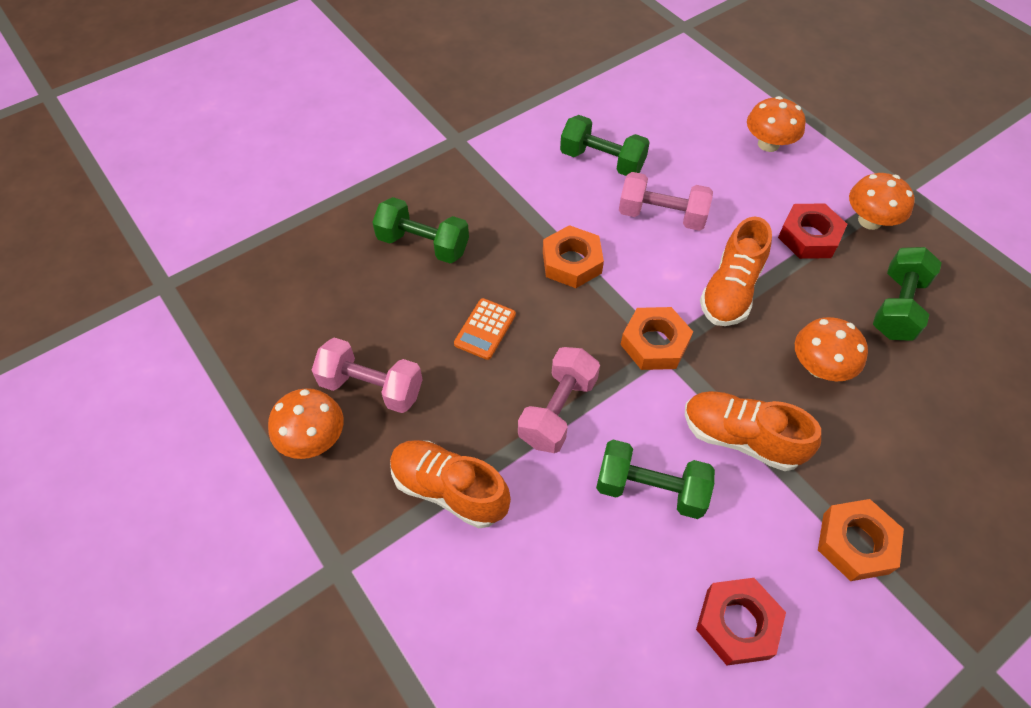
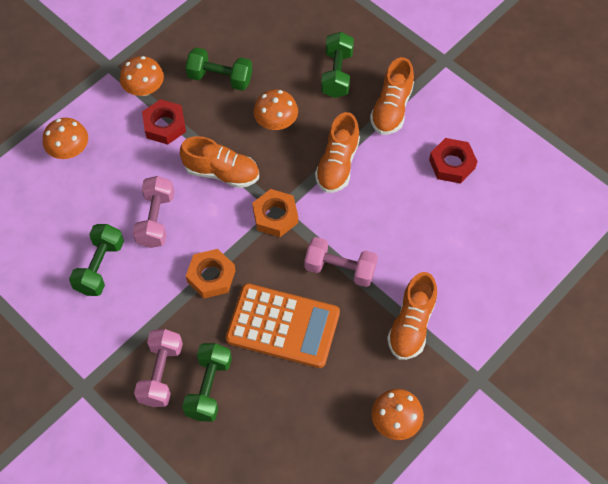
camera: 100 degrees left, 5 degrees up
pink dumbbell [312,338,423,413] -> pink dumbbell moved to [134,329,183,407]
orange calculator [454,298,516,360] -> orange calculator [226,283,340,368], size x2.20
green dumbbell [596,440,715,519] -> green dumbbell moved to [321,32,354,98]
orange nut [818,499,904,581] -> orange shoe [370,57,414,135]

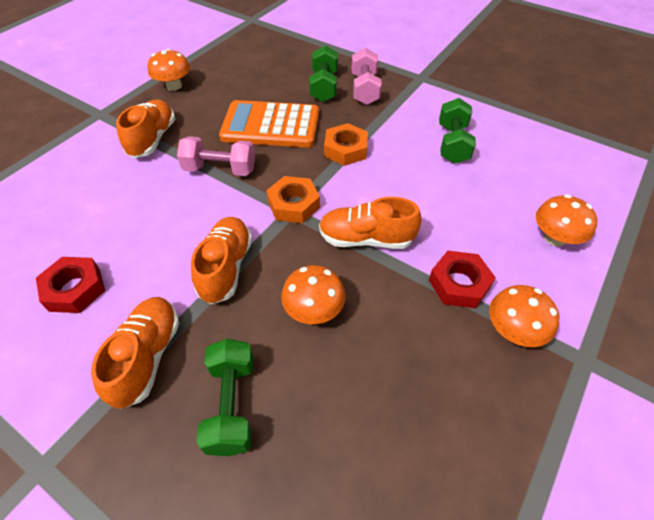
camera: 170 degrees right, 10 degrees down
pink dumbbell [133,176,174,248] -> none
green dumbbell [185,47,252,91] -> none

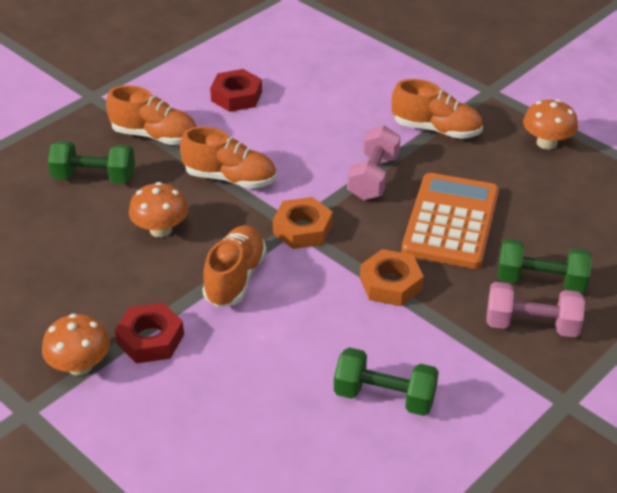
camera: 100 degrees right, 10 degrees down
orange mushroom [536,194,597,246] -> none

